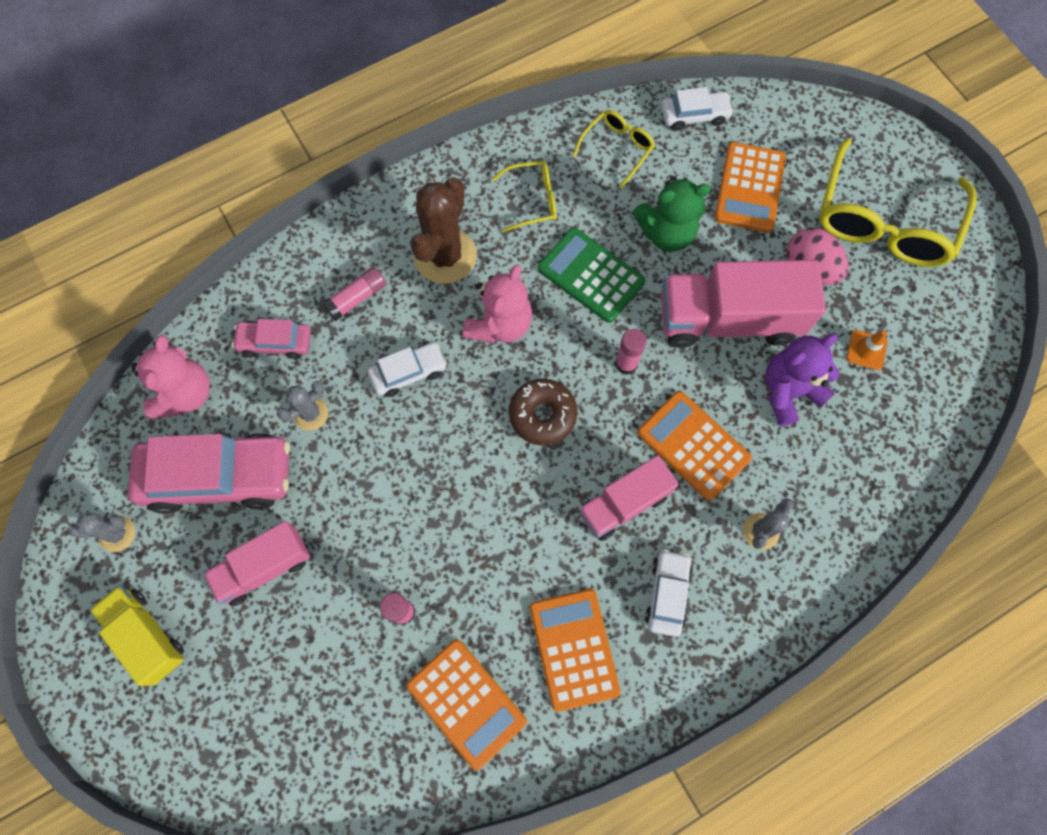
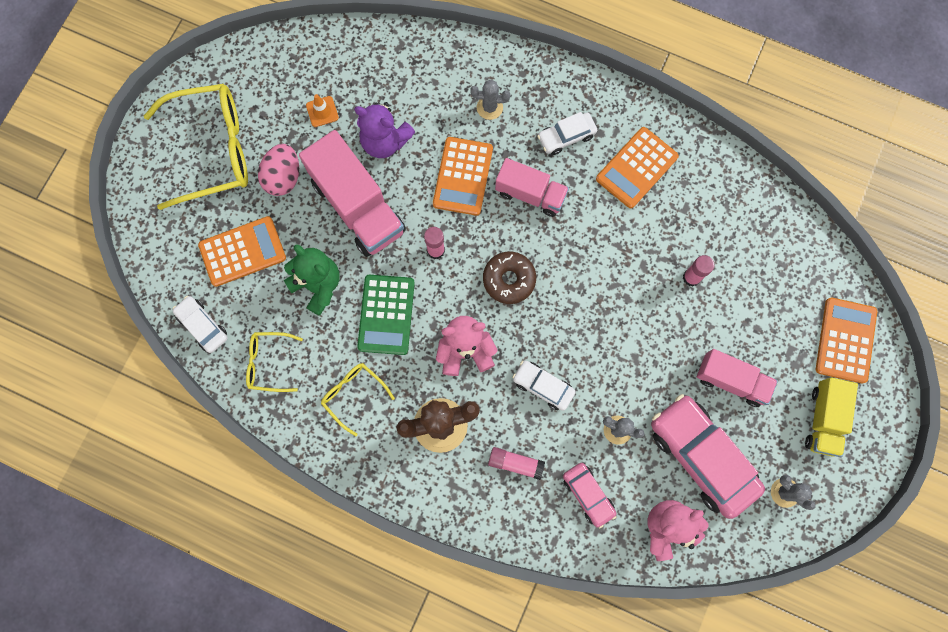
camera: 125 degrees left, 5 degrees up
orange calculator [406,639,527,770] -> orange calculator moved to [816,298,877,383]

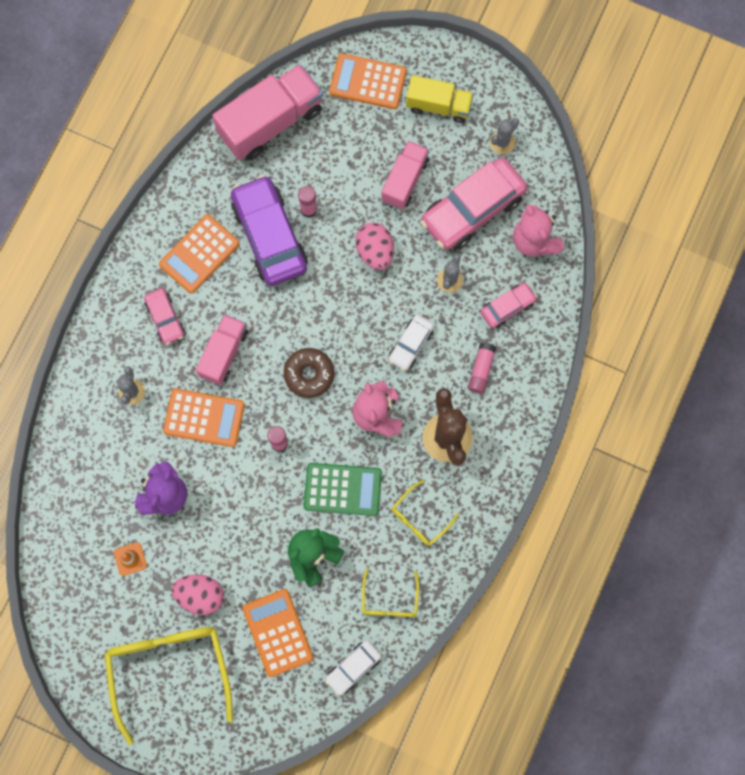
camera: 90 degrees left, 0 degrees up
pink truck [299,130,406,257] -> pink truck moved to [212,64,323,160]
white car [537,112,597,155] -> pink car [144,288,185,345]
orange calculator [596,127,679,208] -> orange calculator turned 90 degrees clockwise [159,214,240,294]
none -> purple car [231,175,308,286]
none -> pink egg [355,223,394,270]

